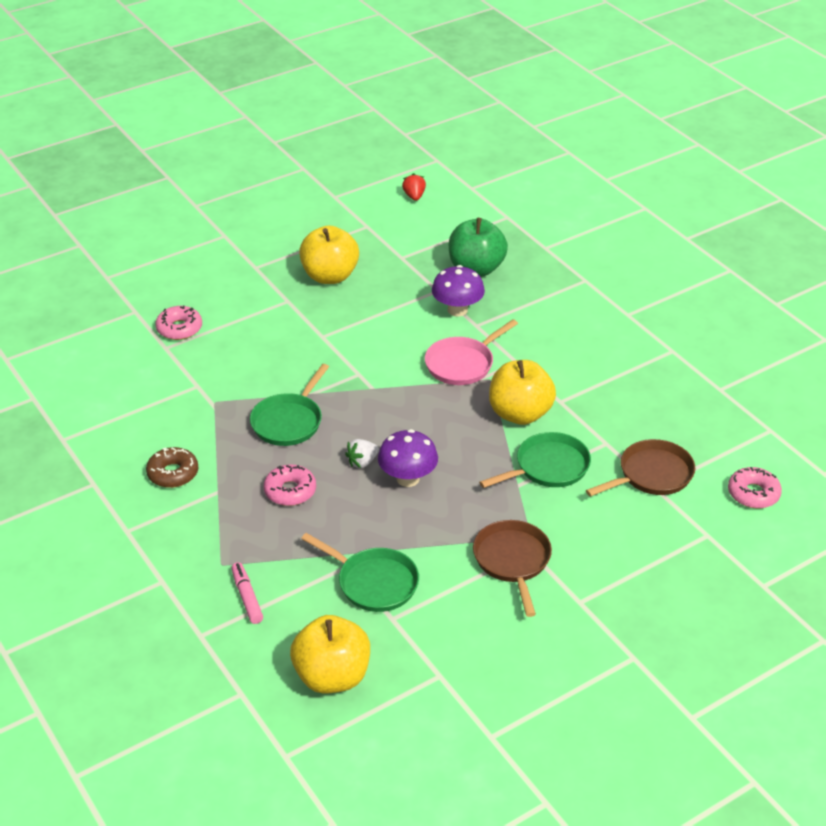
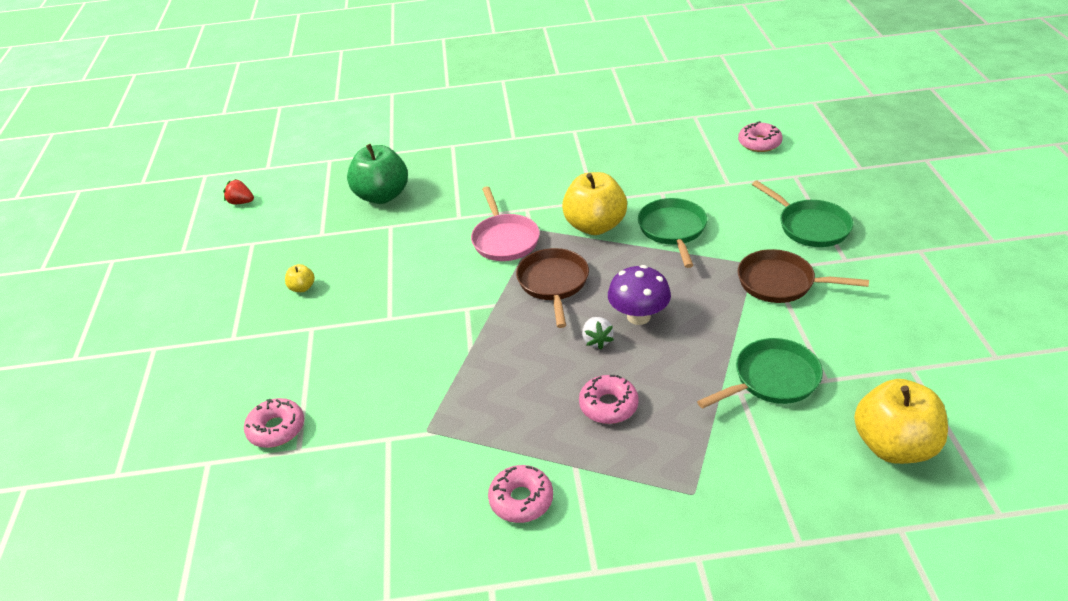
camera: 60 degrees left, 0 degrees up
brown donut [146,447,199,488] -> pink donut [488,465,553,523]
pink marker [231,562,263,624] -> none
green pan [250,364,329,446] -> green pan moved to [752,180,853,247]
yellow apple [299,226,359,284] -> yellow apple [285,264,315,292], size x0.43
purple mushroom [432,265,485,317] -> none
brown pan [586,439,696,497] -> brown pan moved to [516,248,589,328]

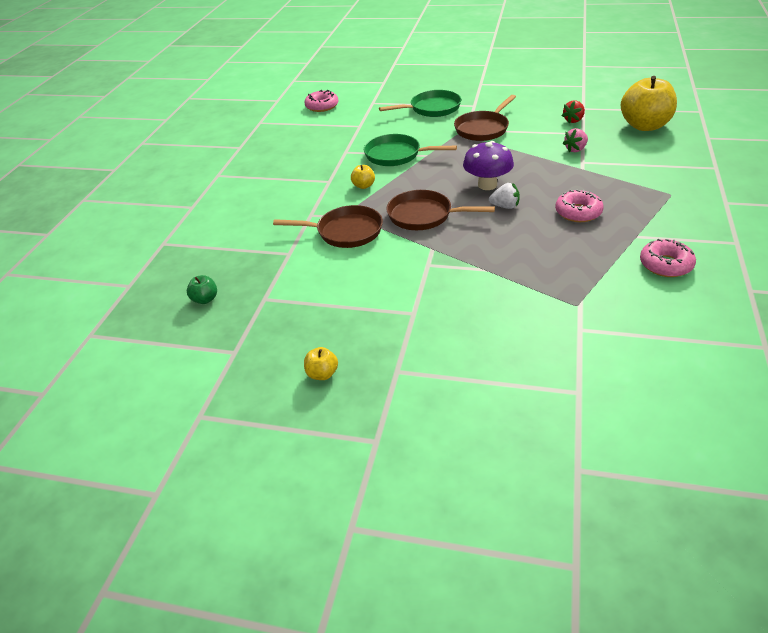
camera: 70 degrees left, 0 degrees up
red strawberry [223,179,254,204] -> red strawberry moved to [562,100,585,123]
pink donut [244,398,304,448] -> none
green apple [347,144,408,204] -> green apple [187,275,217,304], size x0.43
pink pan [471,186,540,261] -> brown pan [273,205,383,248]
yellow apple [562,172,627,235] -> yellow apple [351,165,375,189], size x0.43
green pan [697,338,823,409] -> pink strawberry [562,128,588,153]

